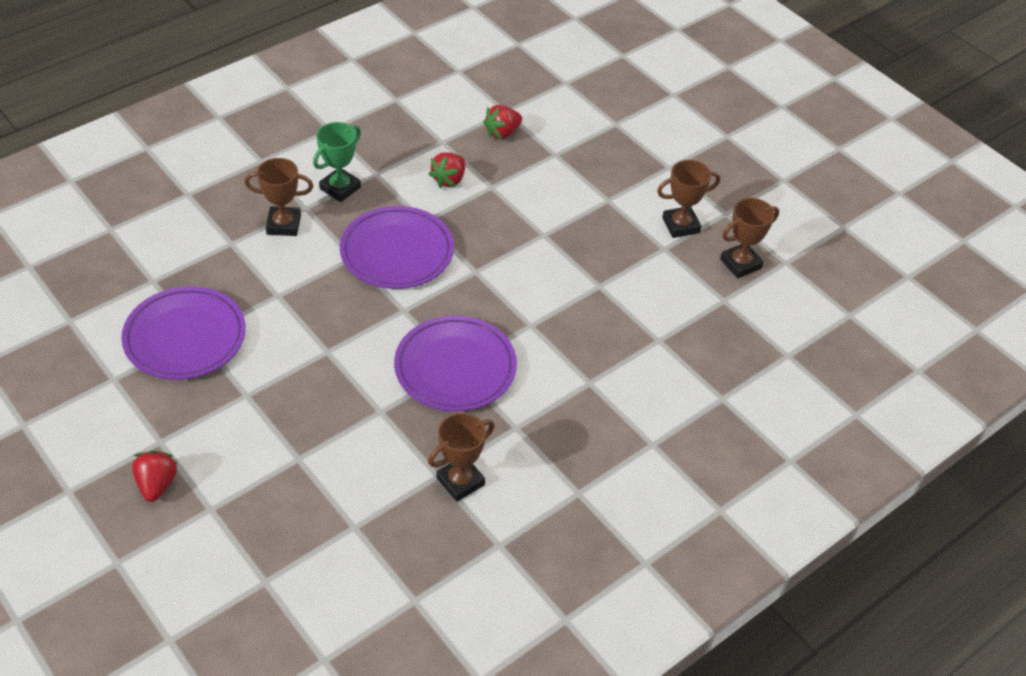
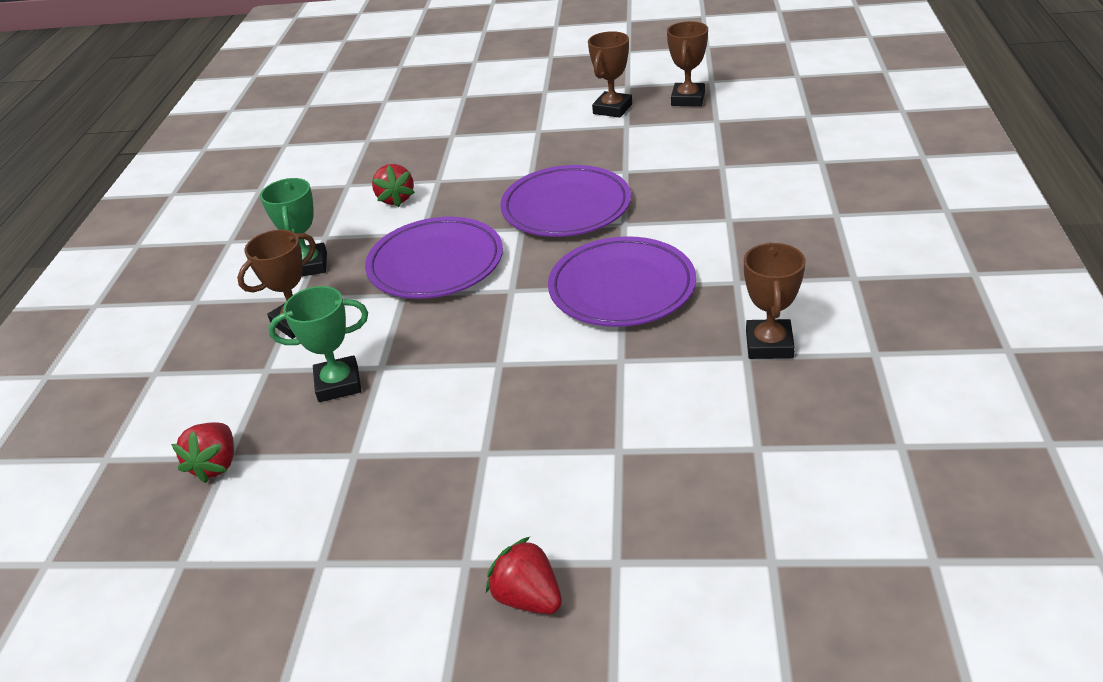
camera: 40 degrees left, 10 degrees down
purple plate [121,286,246,380] -> purple plate moved to [500,165,631,237]
red strawberry [483,105,522,139] -> red strawberry moved to [171,422,234,483]
none -> green trophy [268,286,368,402]

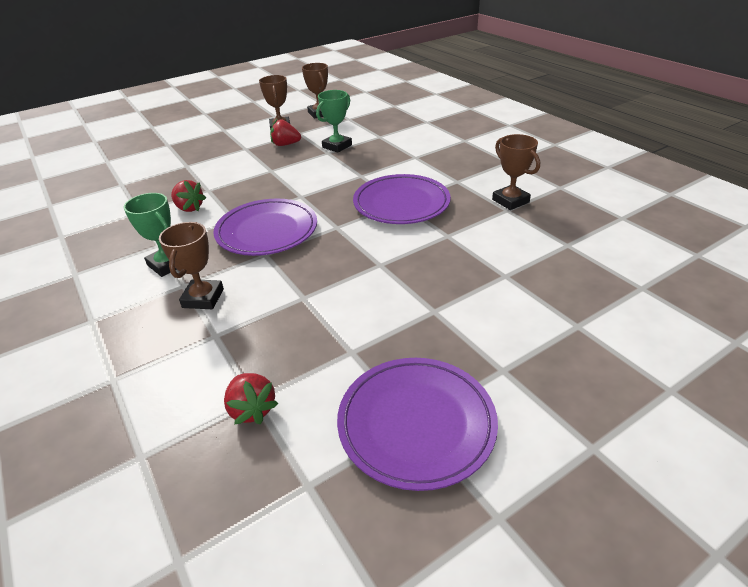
camera: 40 degrees left, 0 degrees up
green trophy [268,286,368,402] -> green trophy moved to [316,90,352,153]
red strawberry [486,537,562,614] -> red strawberry moved to [270,119,301,146]
purple plate [500,165,631,237] -> purple plate moved to [337,358,498,491]

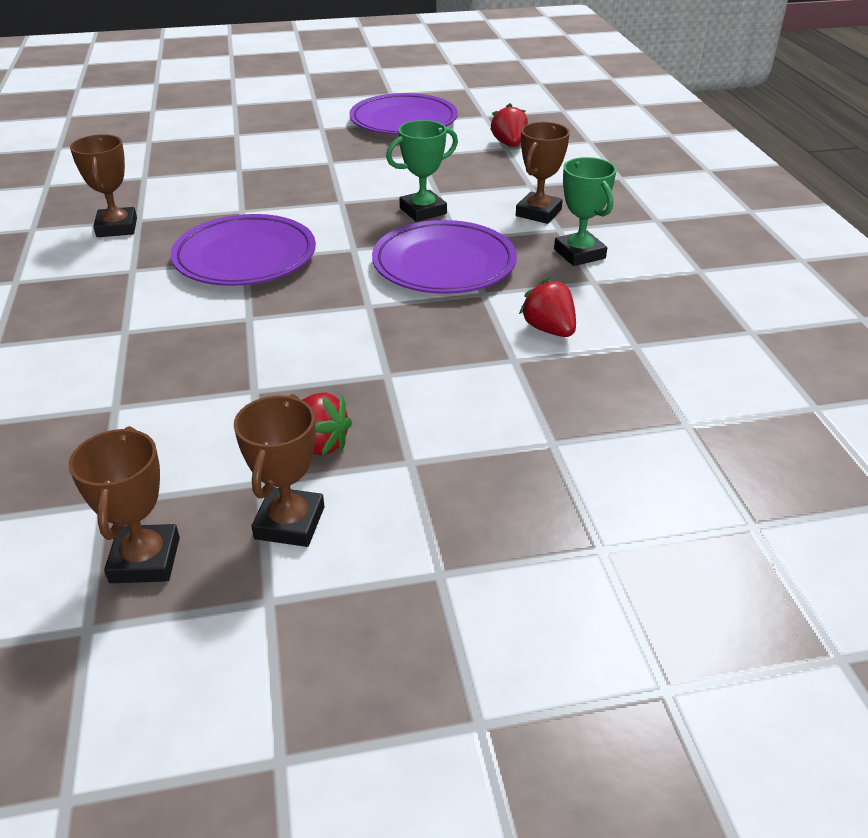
camera: 160 degrees left, 0 degrees up
green trophy [316,90,352,153] -> green trophy moved to [386,120,458,222]

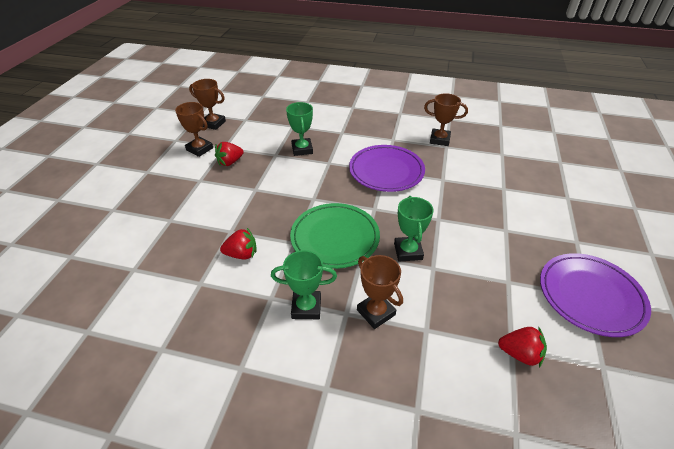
camera: 115 degrees right, 5 degrees up
purple plate [372,220,517,294] -> green plate [290,203,380,269]
none -> green trophy [286,102,313,156]

